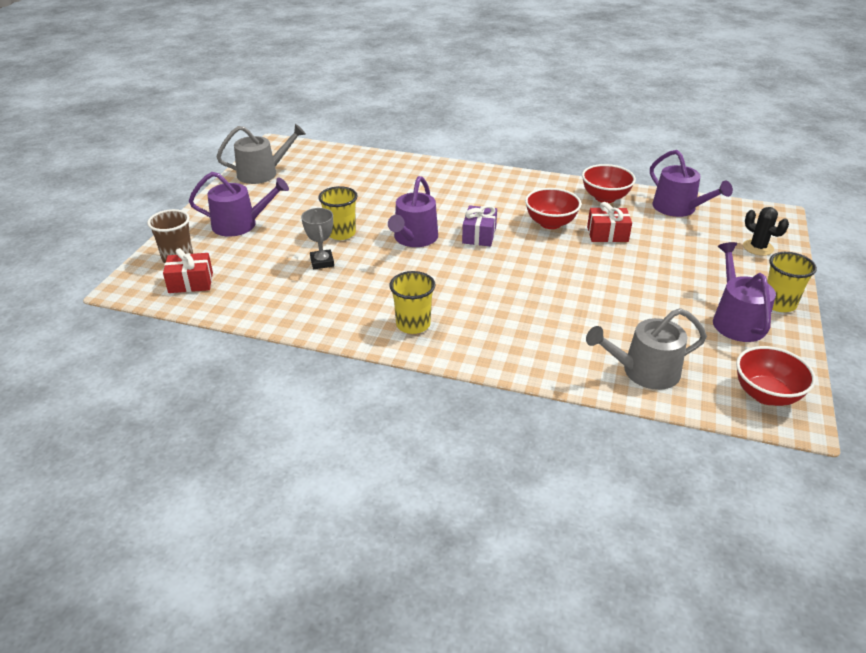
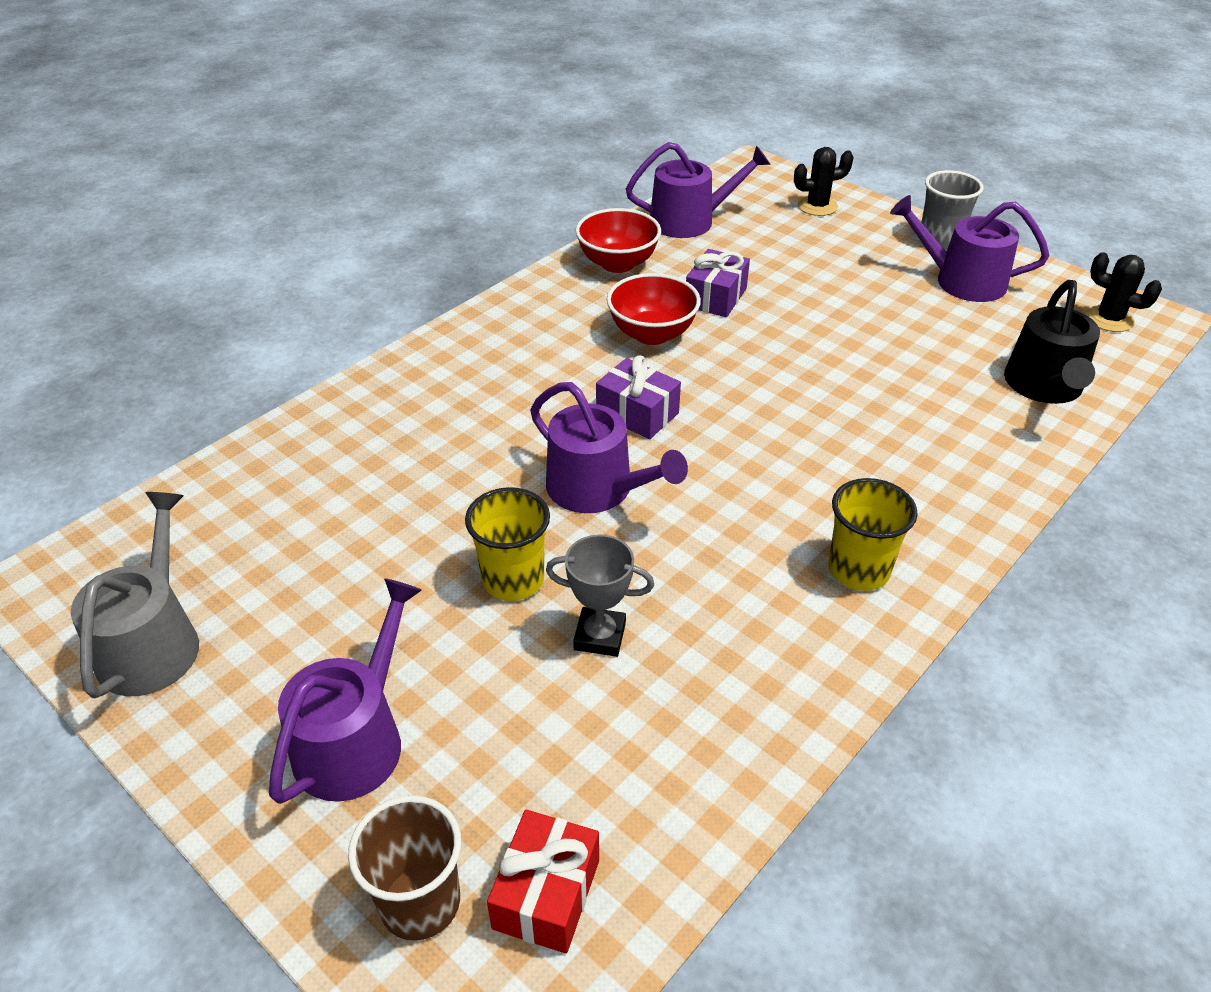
camera: 65 degrees left, 5 degrees up
grey watering can [586,308,707,390] -> black watering can [1004,280,1100,404]
red gift [587,202,632,242] -> purple gift [686,249,750,317]
red bowl [736,346,816,406] -> black cactus [1086,252,1162,332]
yellow cup [767,252,817,312] -> grey cup [921,170,984,251]

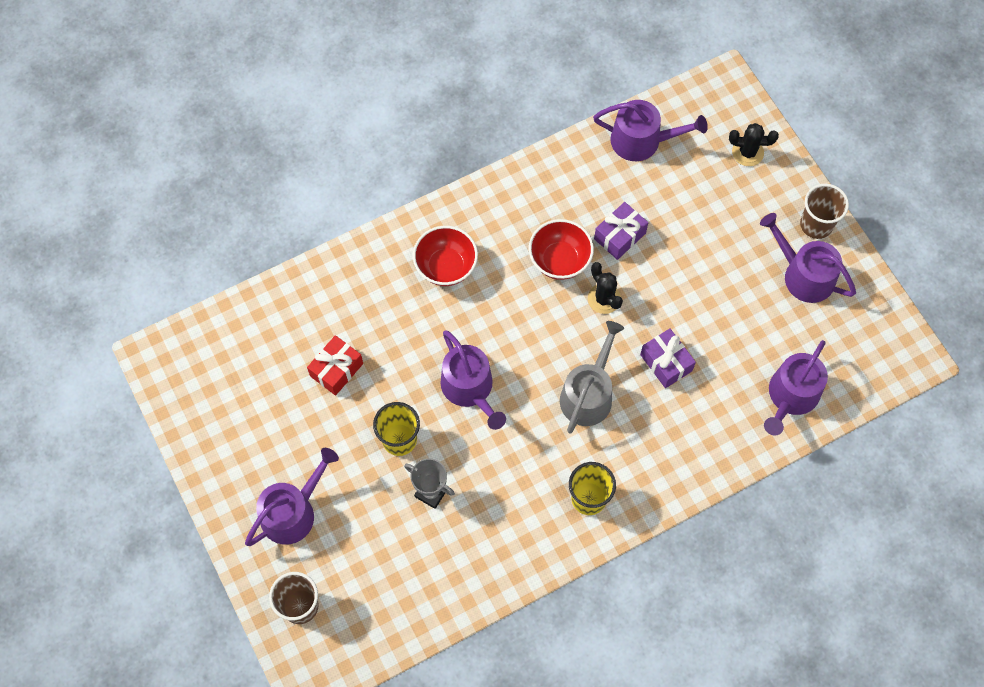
camera: 20 degrees right, 25 degrees up
grey watering can [71,492,199,698] -> grey watering can moved to [560,321,624,433]
red gift [487,810,599,954] -> red gift moved to [307,335,363,396]
red bowl [575,208,661,273] -> red bowl moved to [413,226,478,286]
purple gift [596,355,681,439] -> purple gift moved to [640,328,696,388]
grey cup [921,170,984,251] -> brown cup [800,184,849,239]
black watering can [1004,280,1100,404] -> purple watering can [764,340,828,435]
black cactus [1086,252,1162,332] -> black cactus moved to [588,262,623,314]

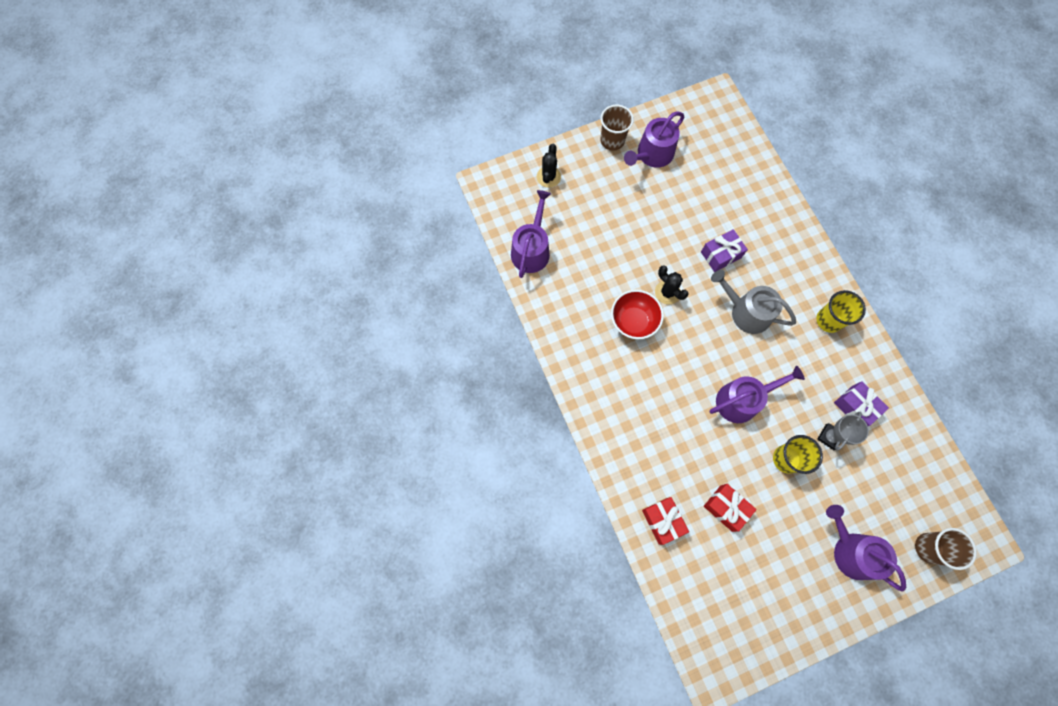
camera: 85 degrees left, 5 degrees up
red bowl [413,226,478,286] -> none
black cactus [588,262,623,314] -> black cactus turned 75 degrees clockwise [655,266,689,304]
purple gift [594,202,648,260] -> purple gift moved to [834,381,889,426]
purple watering can [764,340,828,435] -> none
none -> red gift [642,497,689,545]

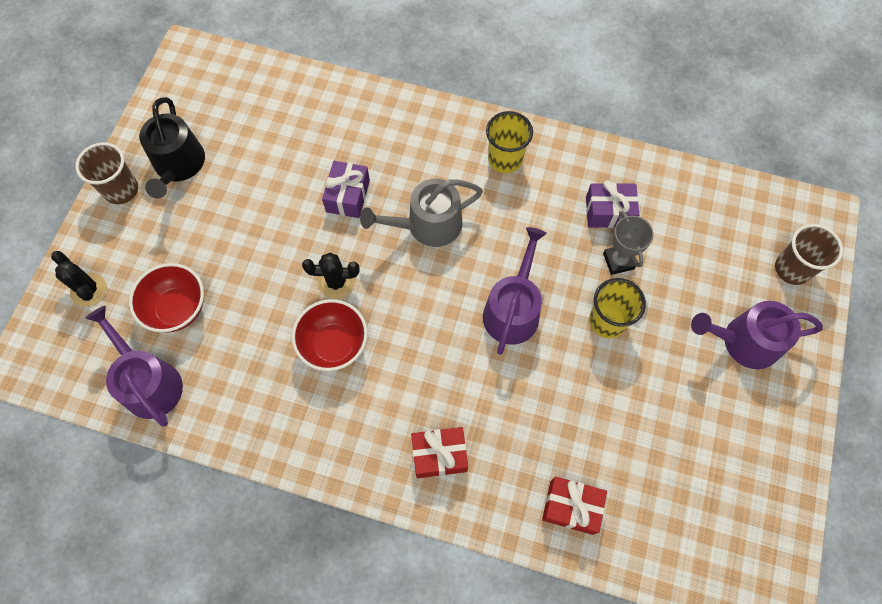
camera: 50 degrees left, 5 degrees down
purple watering can [624,112,685,168] -> black watering can [139,97,205,199]
red gift [704,484,757,532] -> red gift moved to [411,427,468,478]
none -> red bowl [129,263,204,333]

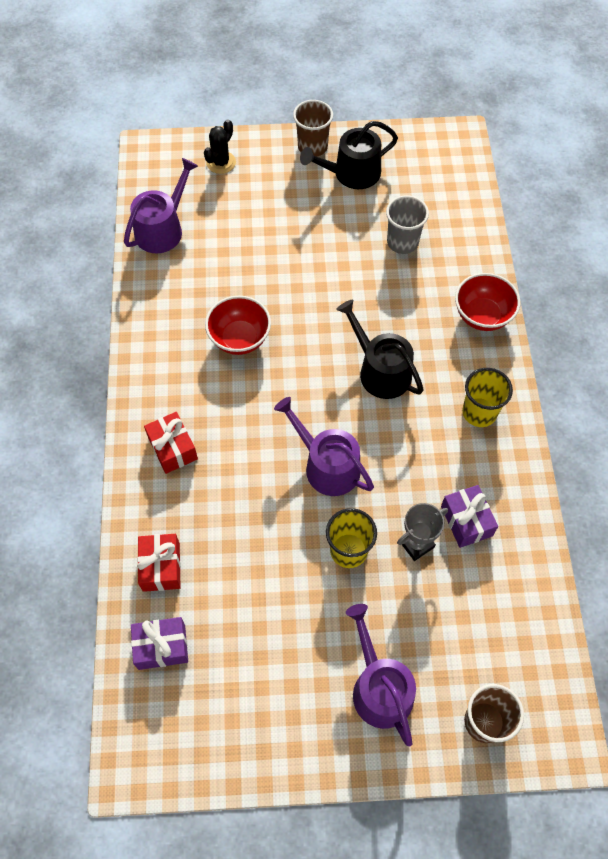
camera: 70 degrees right, 5 degrees down
red bowl [129,263,204,333] -> red bowl moved to [455,273,520,331]
black cactus [302,253,359,299] -> none
purple gift [322,161,370,218] -> purple gift moved to [131,617,188,670]
grey watering can [360,179,483,247] -> black watering can [336,300,424,399]
purple watering can [483,227,547,355] -> purple watering can turned 135 degrees counterclockwise [274,397,374,496]
none -> grey cup [386,196,429,254]

